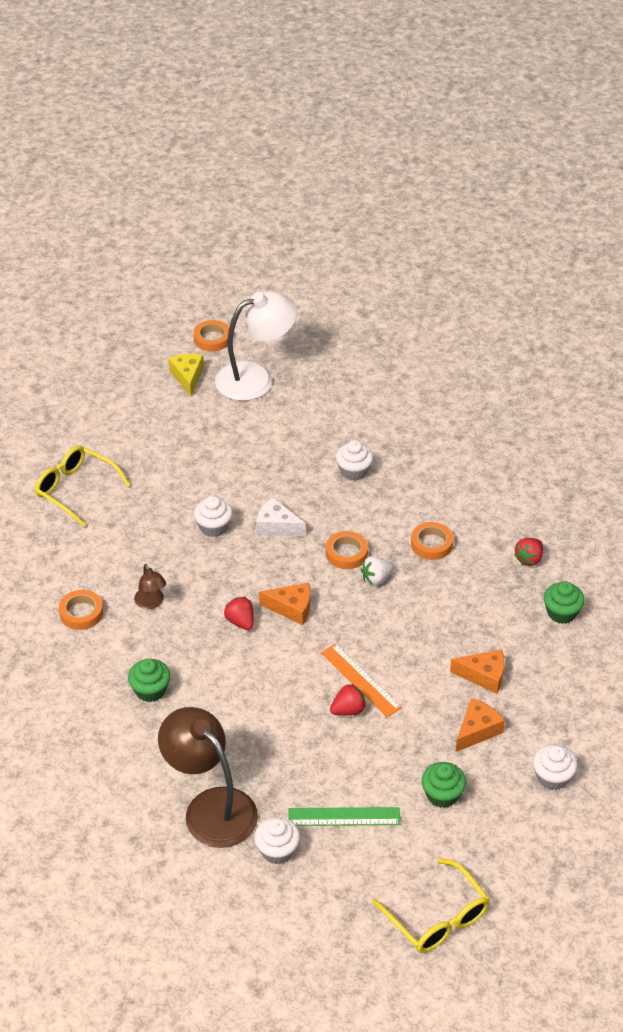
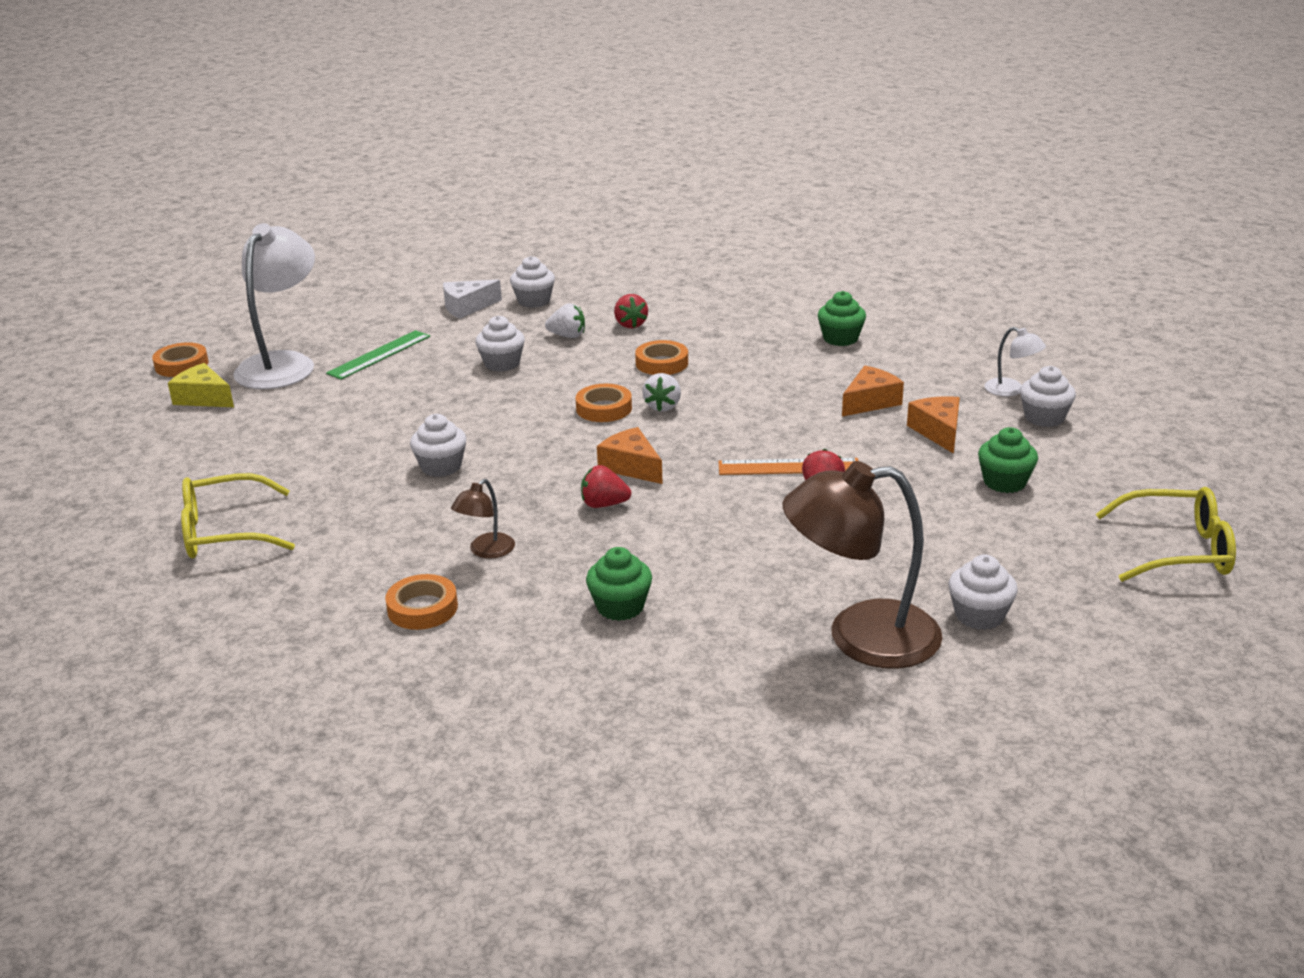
camera: 50 degrees left, 15 degrees down
brown lamp [134,564,166,609] -> brown lamp turned 105 degrees clockwise [451,479,515,559]
white cheese [256,497,306,536] -> white cheese moved to [443,280,502,319]
orange cheese [259,583,310,625] -> orange cheese turned 90 degrees counterclockwise [597,427,663,484]
green ruler [289,807,400,826] -> green ruler moved to [326,330,430,380]
red strawberry [514,538,543,566] -> red strawberry moved to [614,294,648,328]
none -> white cupcake [510,256,555,308]
none -> white strawberry [545,303,585,338]
none -> white lamp [984,327,1046,396]

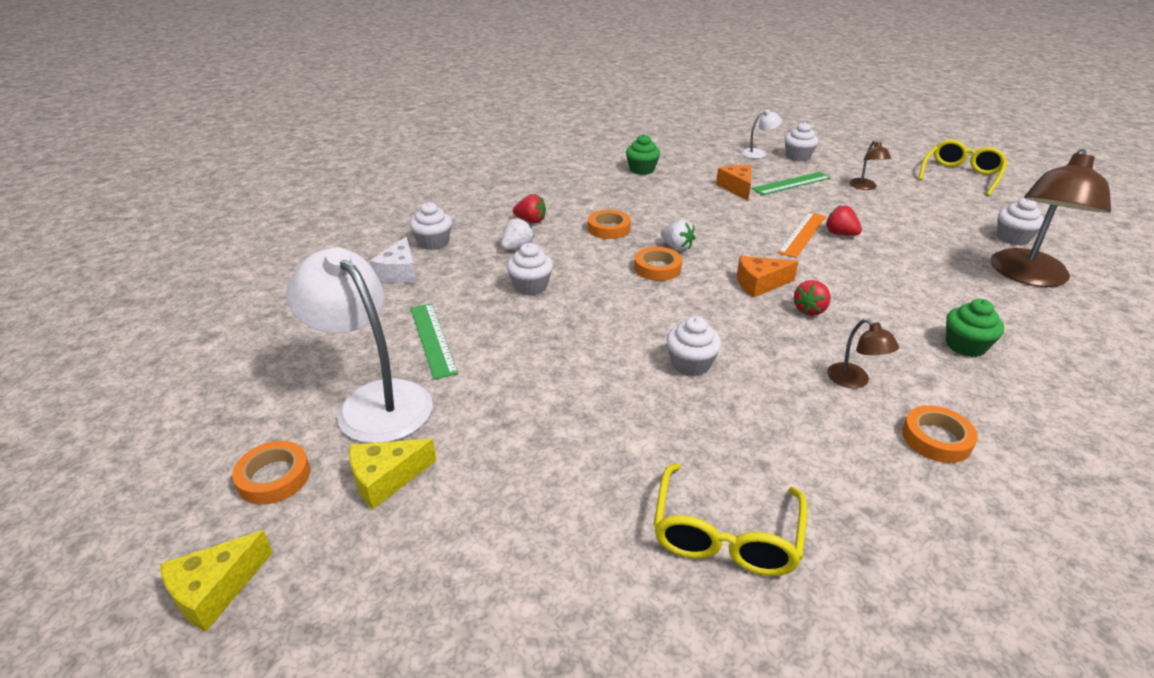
camera: 60 degrees left, 5 degrees up
orange cheese [907,396,960,454] -> green ruler [752,172,831,195]
green cupcake [978,427,1038,493] -> brown lamp [849,140,891,190]
none -> yellow cheese [160,530,273,632]

